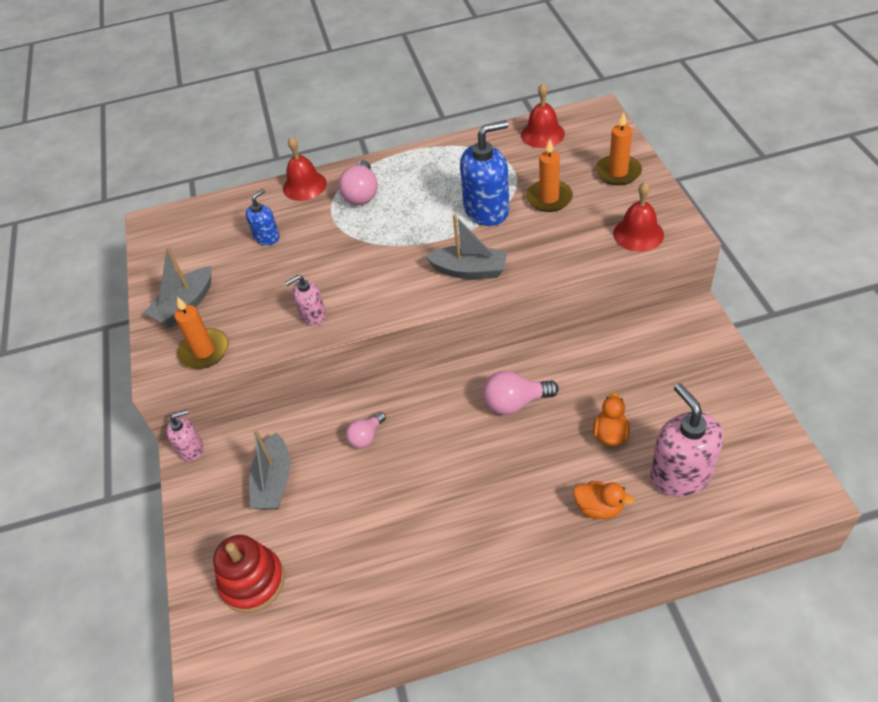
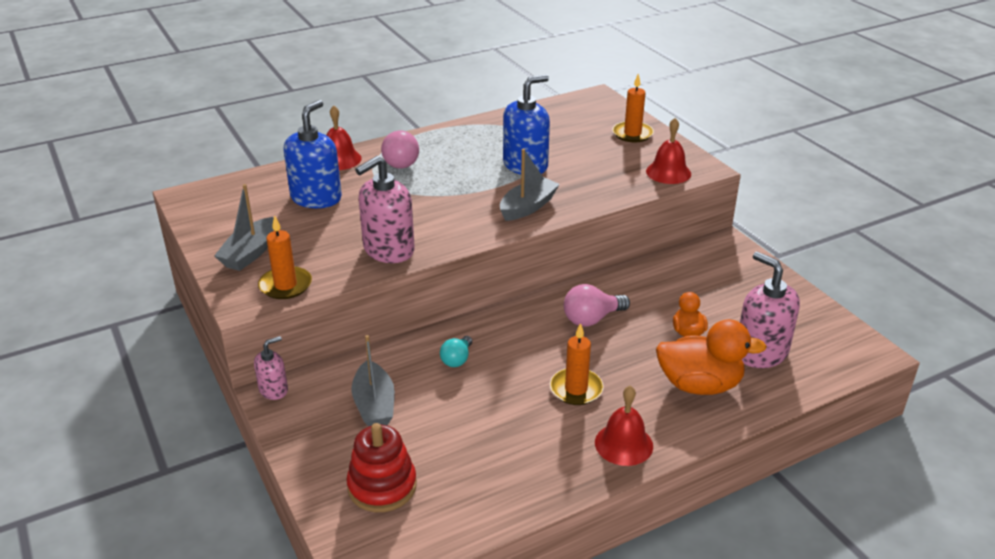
camera: 20 degrees left, 15 degrees down
blue soap dispenser [245,189,280,245] -> blue soap dispenser [283,100,342,208], size x1.83
pink soap dispenser [285,275,326,326] -> pink soap dispenser [355,156,415,263], size x1.83
pink light bulb [346,412,386,448] -> turquoise light bulb [440,336,472,367]
grey boat [425,214,507,279] -> grey boat turned 45 degrees counterclockwise [500,148,560,221]
red bell [521,83,565,148] -> red bell moved to [595,386,653,466]
orange candle [526,139,573,212] -> orange candle moved to [550,323,604,405]
orange duck [573,481,634,519] -> orange duck [656,319,767,395], size x1.87

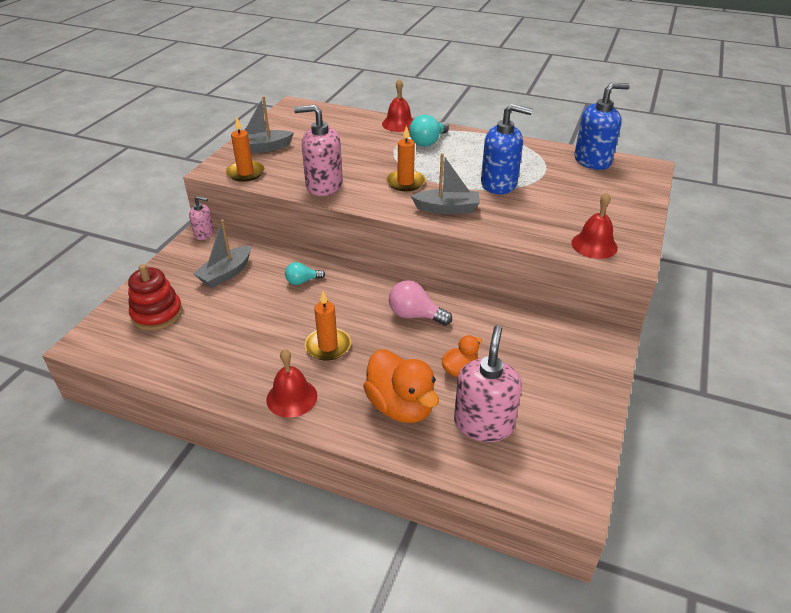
camera: 50 degrees right, 5 degrees up
blue soap dispenser [283,100,342,208] -> blue soap dispenser moved to [575,82,630,170]
pink light bulb [381,131,419,169] -> turquoise light bulb [409,115,449,147]
orange candle [612,74,654,142] -> orange candle moved to [386,125,425,191]

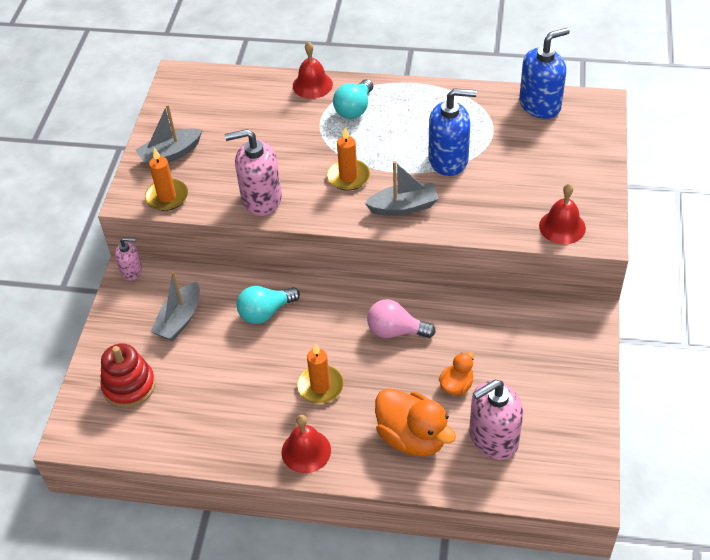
camera: 10 degrees left, 10 degrees up
turquoise light bulb [285,262,325,285] -> turquoise light bulb [237,286,300,324], size x1.55
pink soap dispenser [454,325,522,442] -> pink soap dispenser turned 120 degrees counterclockwise [469,380,523,460]

